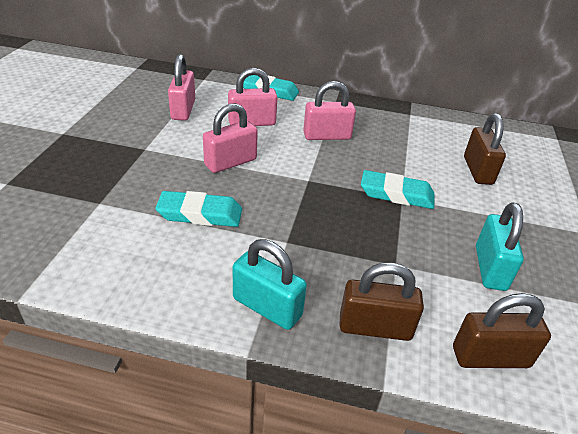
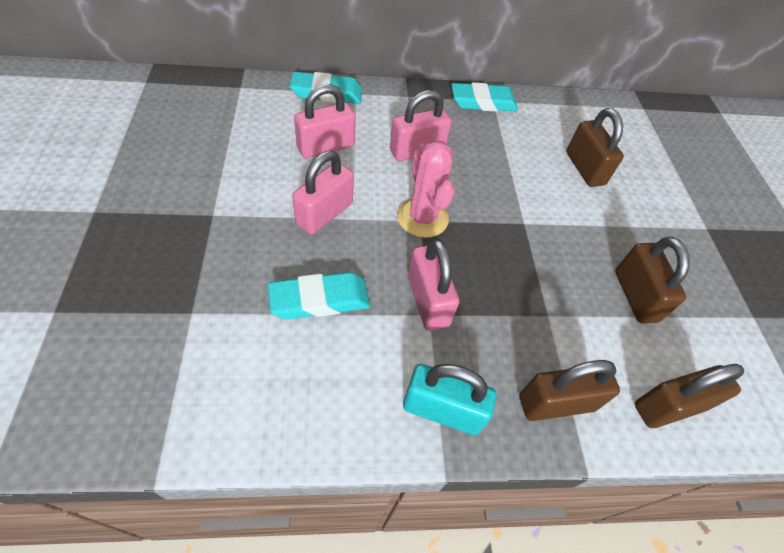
camera: 20 degrees left, 15 degrees up
pink padlock [168,54,195,121] -> pink padlock moved to [408,239,459,331]
turquoise eraser [361,170,435,209] -> turquoise eraser moved to [451,82,518,112]
turquoise padlock [476,202,524,291] -> brown padlock [615,237,690,323]
none -> pink cactus [397,140,455,238]

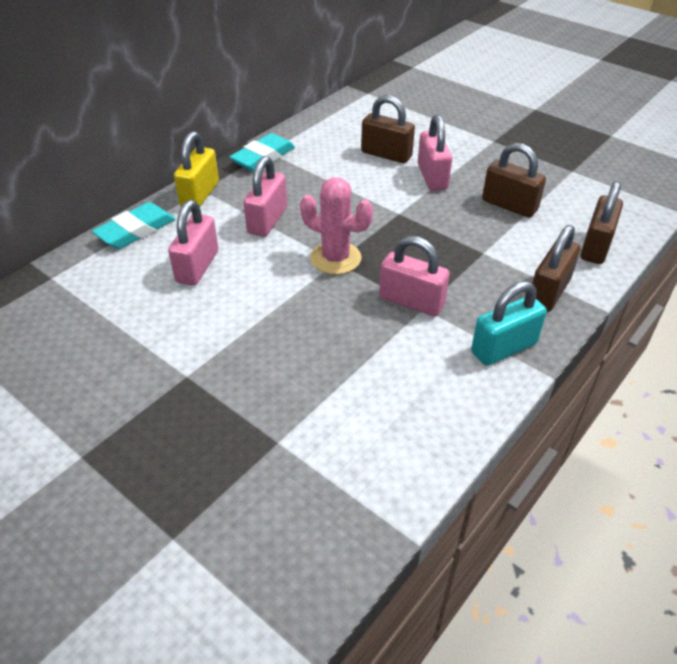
camera: 40 degrees left, 10 degrees down
turquoise eraser [268,272,370,319] -> none
pink padlock [292,151,354,235] -> pink padlock moved to [418,115,452,190]
none -> yellow padlock [174,131,219,206]

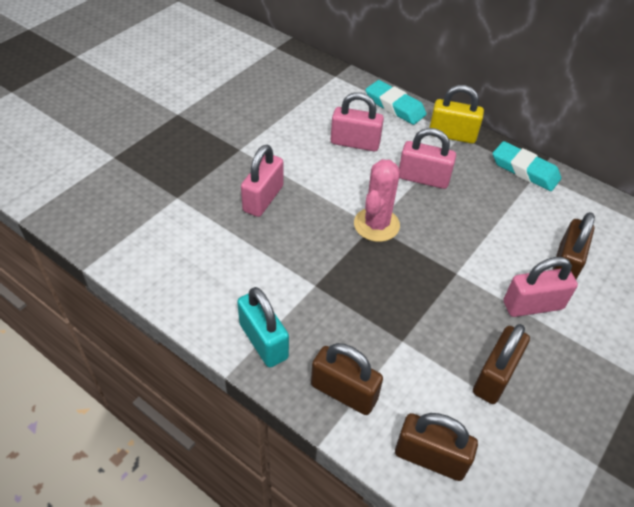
camera: 85 degrees right, 5 degrees up
pink padlock [379,236,450,317] -> pink padlock moved to [241,145,283,217]

